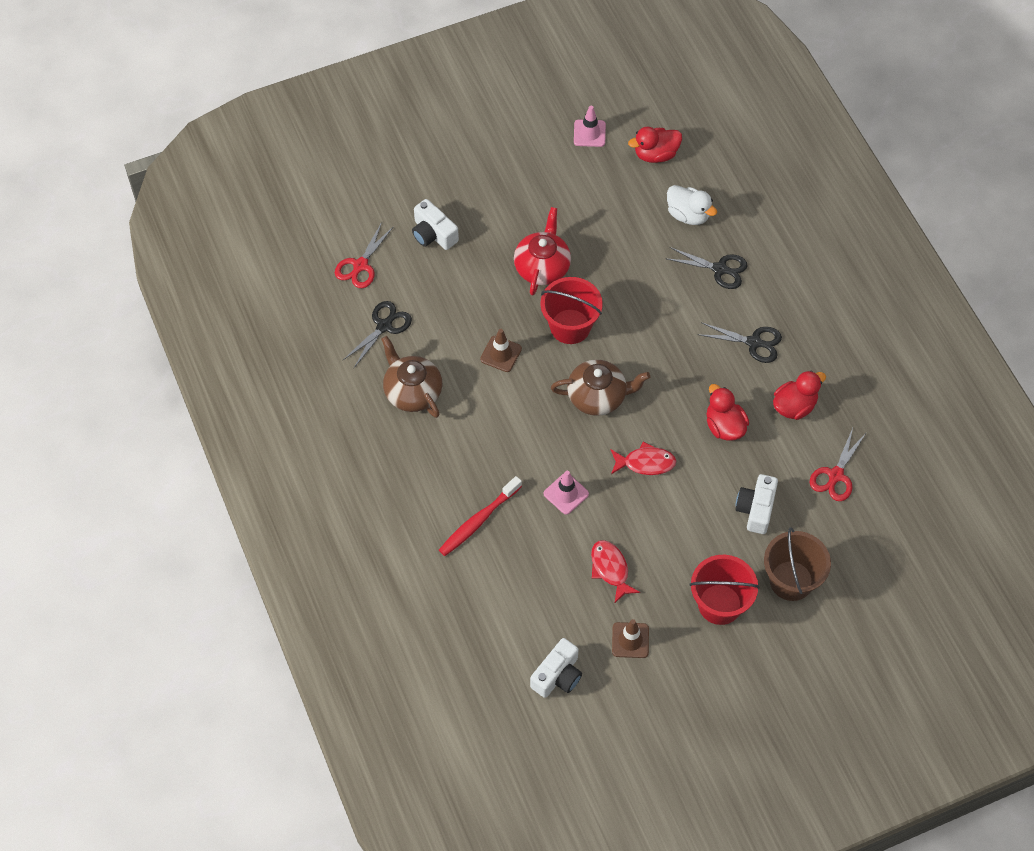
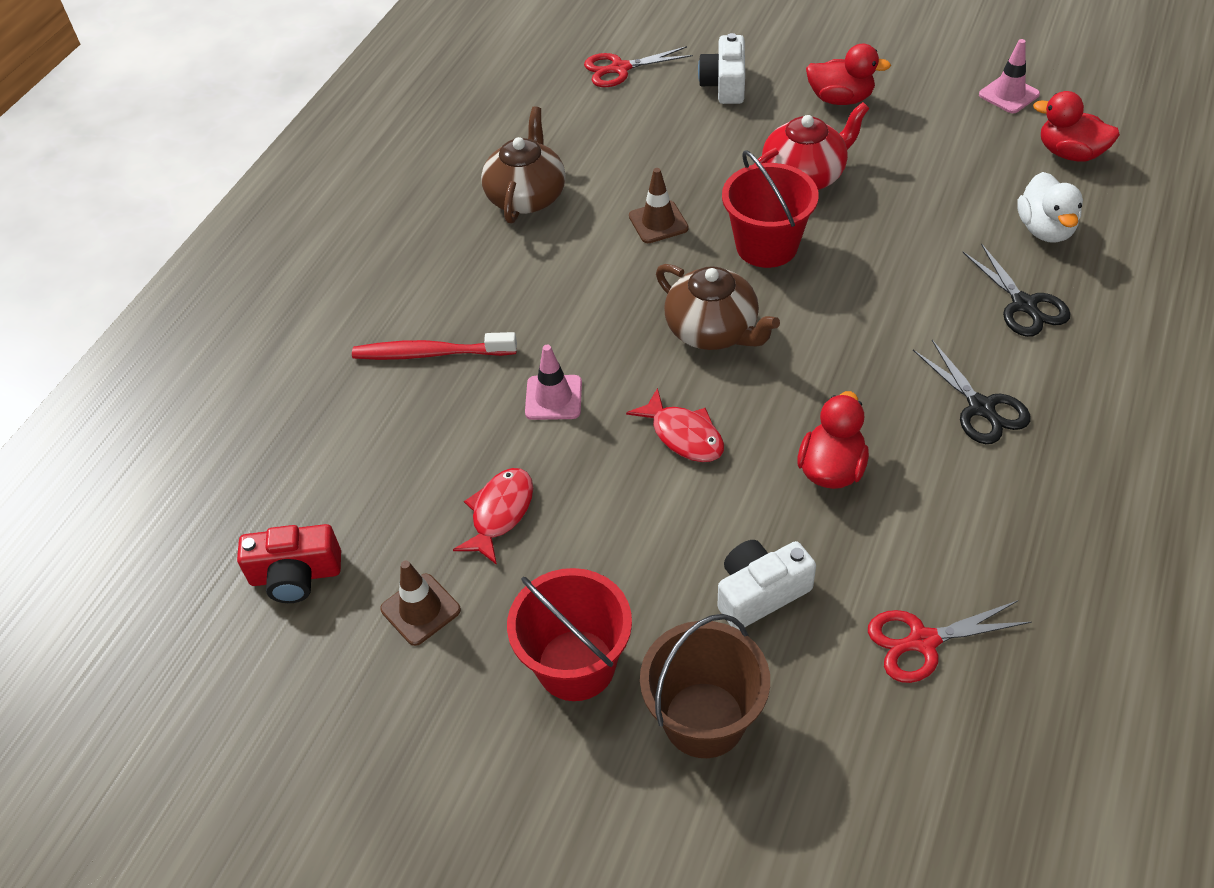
camera: 50 degrees right, 10 degrees down
black scissors [343,301,412,368] -> none
white camera [530,638,582,698] -> red camera [237,524,341,603]
red duck [773,370,826,420] -> red duck moved to [806,44,891,105]

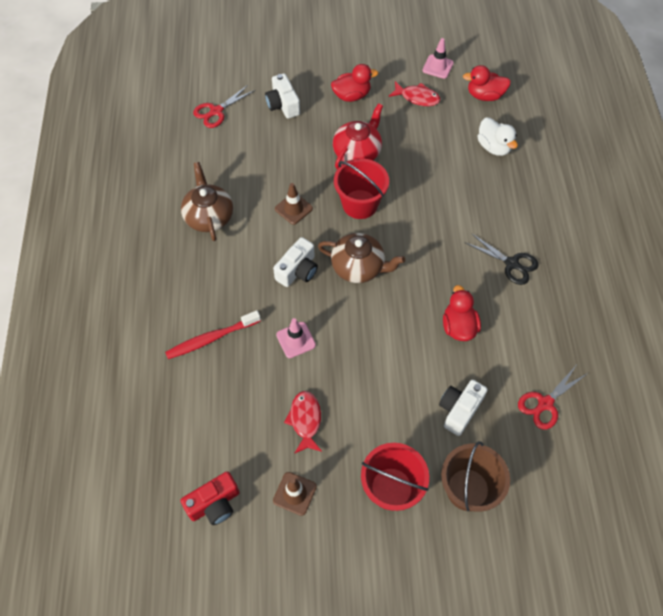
camera: 30 degrees left, 10 degrees up
red fish [626,388,724,462] -> red fish moved to [389,81,440,106]
black scissors [963,243,1070,337] -> none
none -> white camera [273,237,318,287]

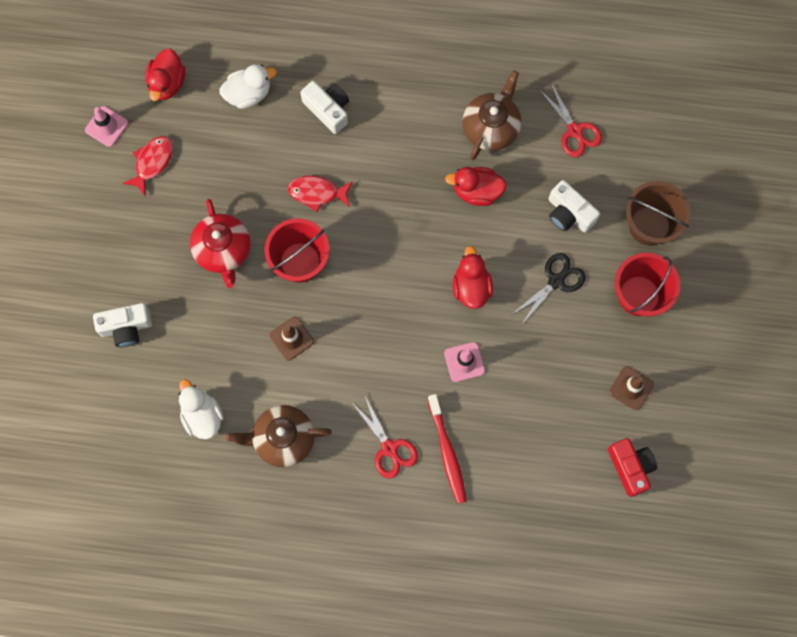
camera: 80 degrees left, 15 degrees up
red scissors [193,85,255,128] -> red scissors moved to [352,397,418,479]
white camera [273,237,318,287] -> white camera moved to [300,81,349,134]
red fish [284,391,322,454] -> red fish moved to [288,176,353,212]
brown teapot [318,233,405,283] -> brown teapot moved to [462,70,522,160]
red duck [331,64,378,102] -> red duck moved to [453,246,493,309]
red teapot [333,103,383,169] -> red teapot turned 150 degrees counterclockwise [190,199,250,288]
black scissors [466,233,538,285] -> black scissors moved to [511,253,585,324]
none -> white duck [179,379,224,439]

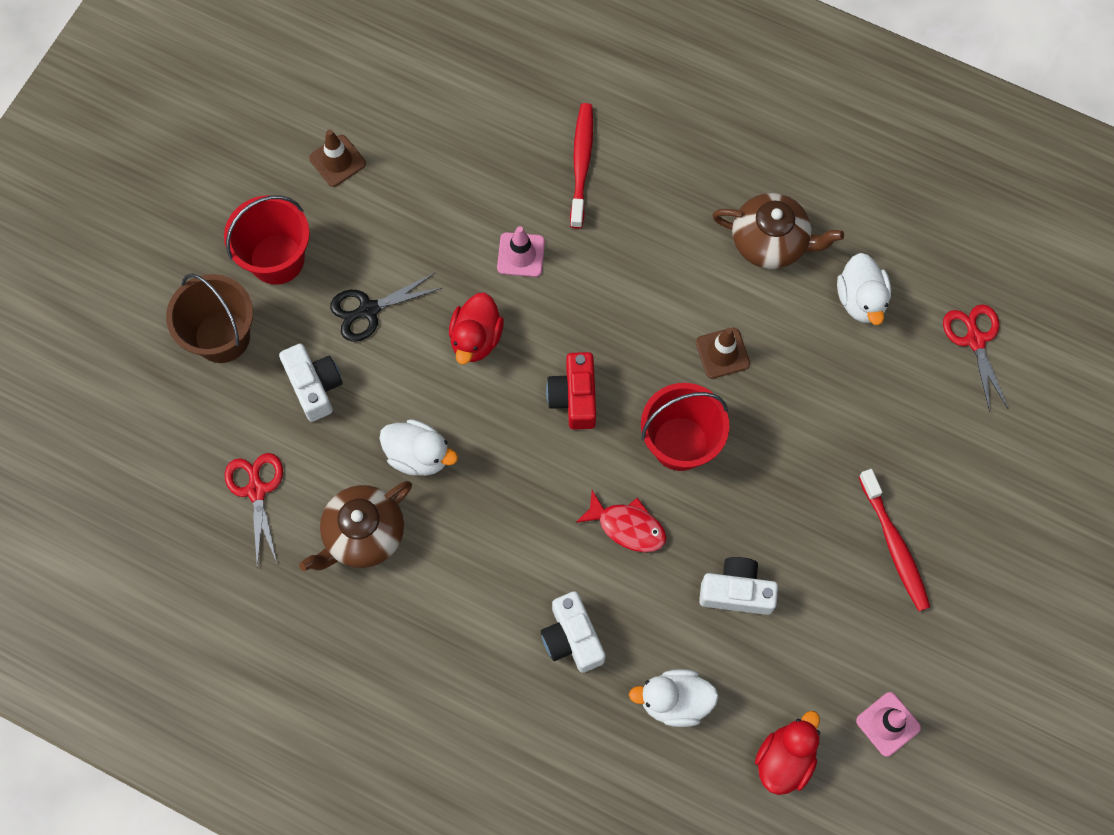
camera: 160 degrees left, 5 degrees down
white camera [93,303,152,347] -> white camera moved to [699,557,778,615]
red fish [122,136,173,196] -> none
red teapot [190,199,250,288] -> none
red scissors [352,397,418,479] -> red scissors moved to [943,304,1008,412]
red duck [445,167,507,206] -> white duck [379,419,458,476]
red camera [608,438,657,497] -> red camera moved to [546,352,596,430]
none -> red toothbrush [859,469,930,611]

